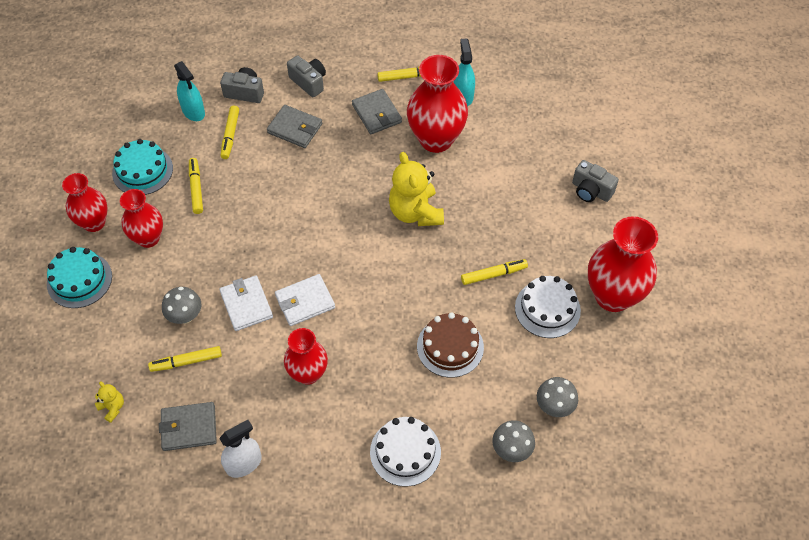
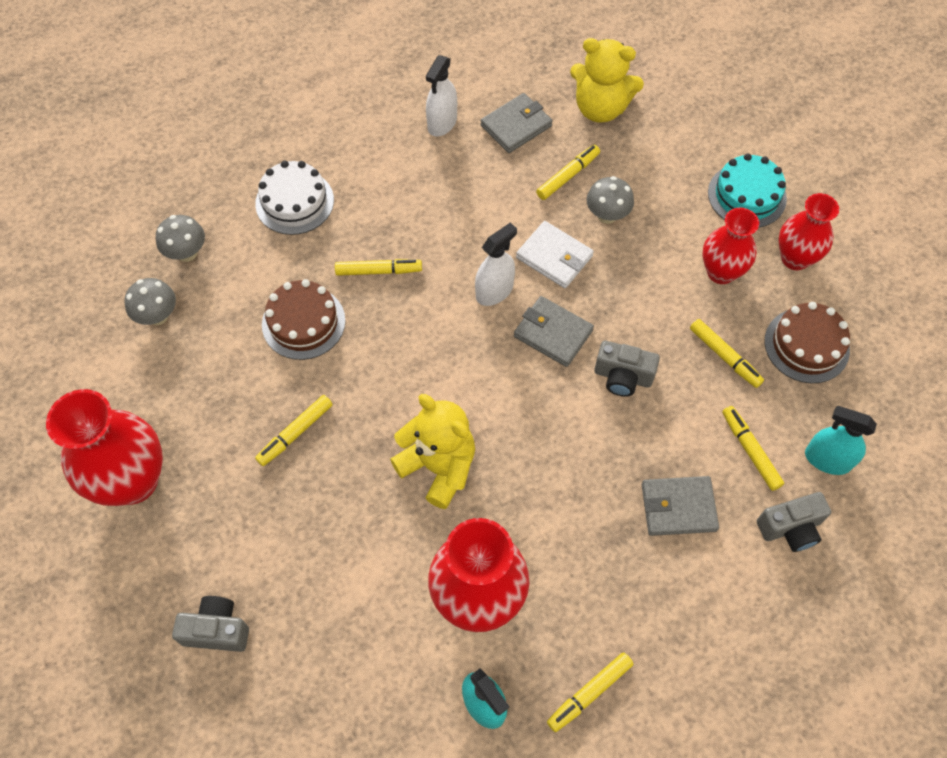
camera: 150 degrees right, 5 degrees up
yellow teddy bear [95,381,124,423] -> yellow teddy bear [570,38,644,123], size x2.16
turquoise cake [112,139,173,195] -> brown cake [765,302,850,383]
white wallet [275,274,335,326] -> white spray bottle [475,223,517,306]
red vase [284,328,328,385] -> none
grey camera [287,55,326,97] -> grey camera moved to [594,341,660,397]
grey wallet [352,89,402,134] -> grey wallet moved to [514,296,594,367]
white cake [515,276,581,338] -> none
none -> yellow marker [335,259,422,276]

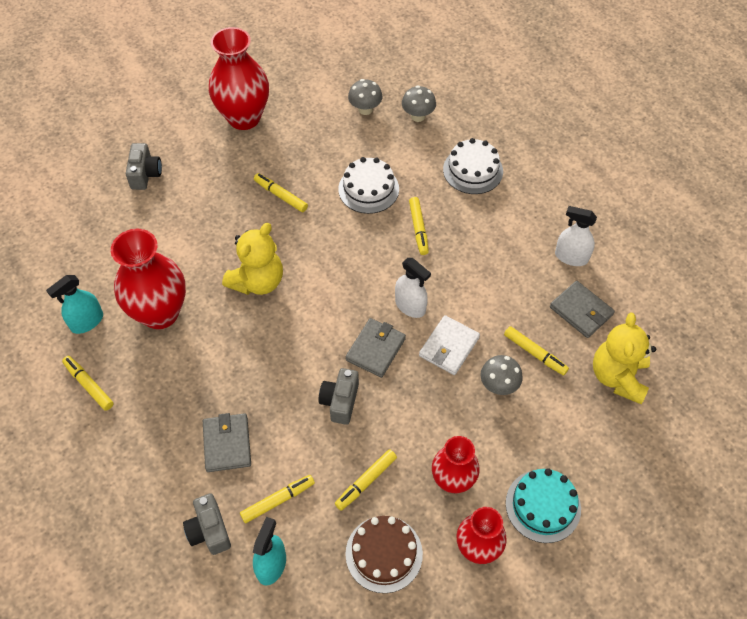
camera: 85 degrees right, 5 degrees down
brown cake [262,279,345,360] -> white cake [338,157,399,214]

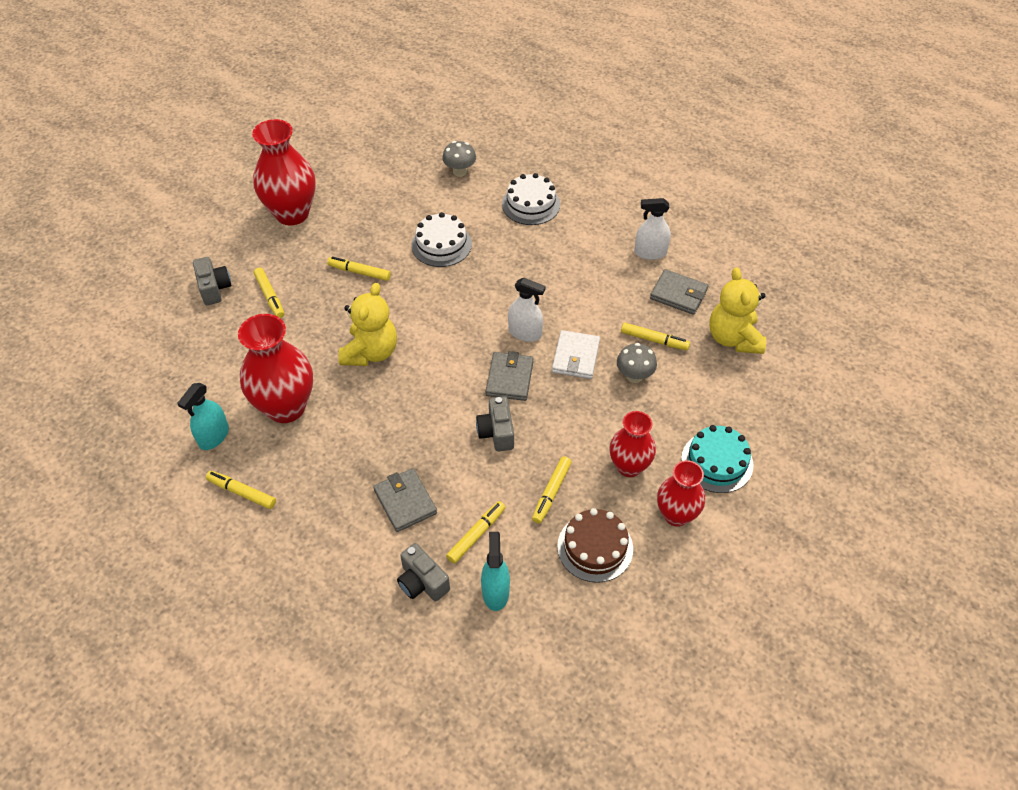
camera: 20 degrees left, 5 degrees down
grey mushroom [348,79,383,115] -> none
yellow marker [409,197,429,255] -> yellow marker moved to [254,268,285,318]

